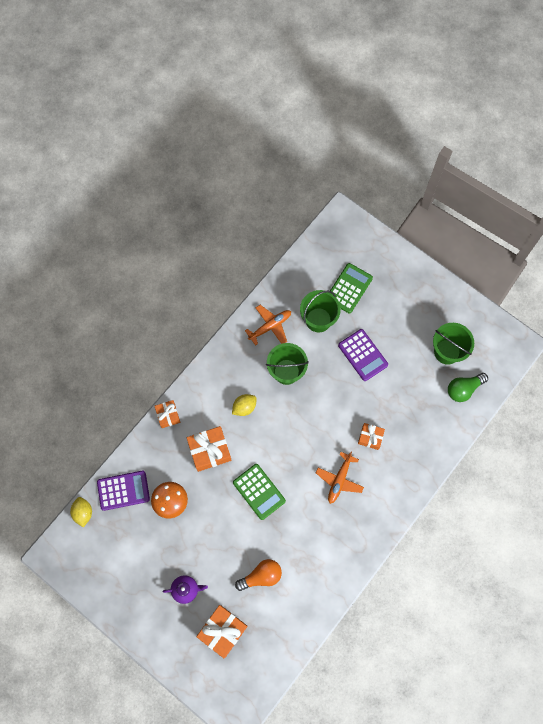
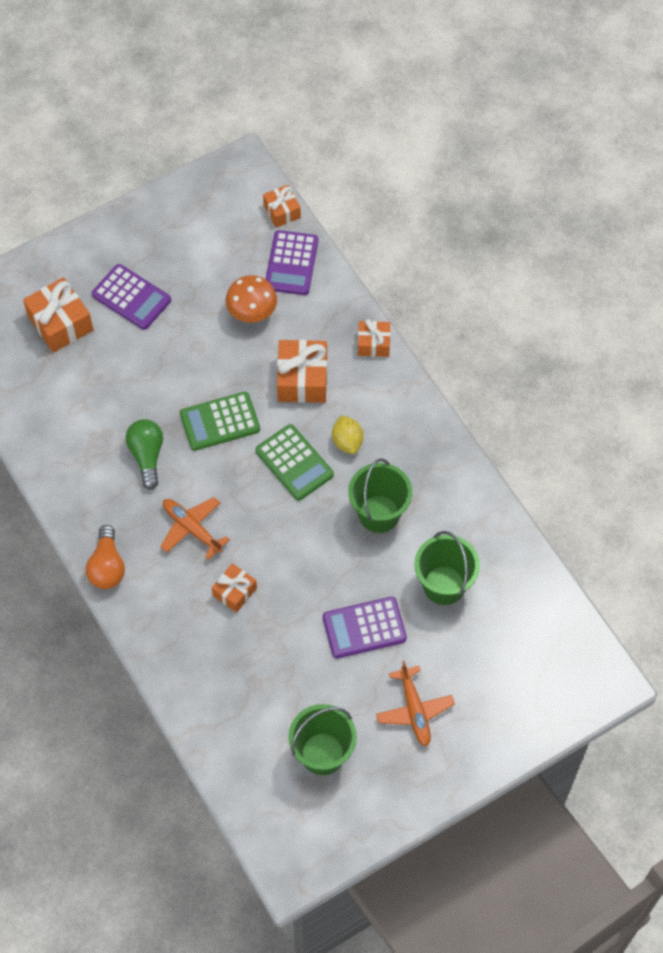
camera: 110 degrees right, 10 degrees down
yellow lemon [70,497,92,527] -> orange gift [263,185,301,228]
purple teapot [163,575,208,604] -> purple calculator [92,264,171,330]
orange light bulb [235,559,282,591] -> orange light bulb moved to [86,525,125,589]
orange plane [245,305,291,346] -> orange plane moved to [376,660,455,747]
green calculator [330,263,373,313] -> green calculator moved to [255,424,334,501]
green light bulb [448,373,488,402] -> green light bulb moved to [125,419,163,490]

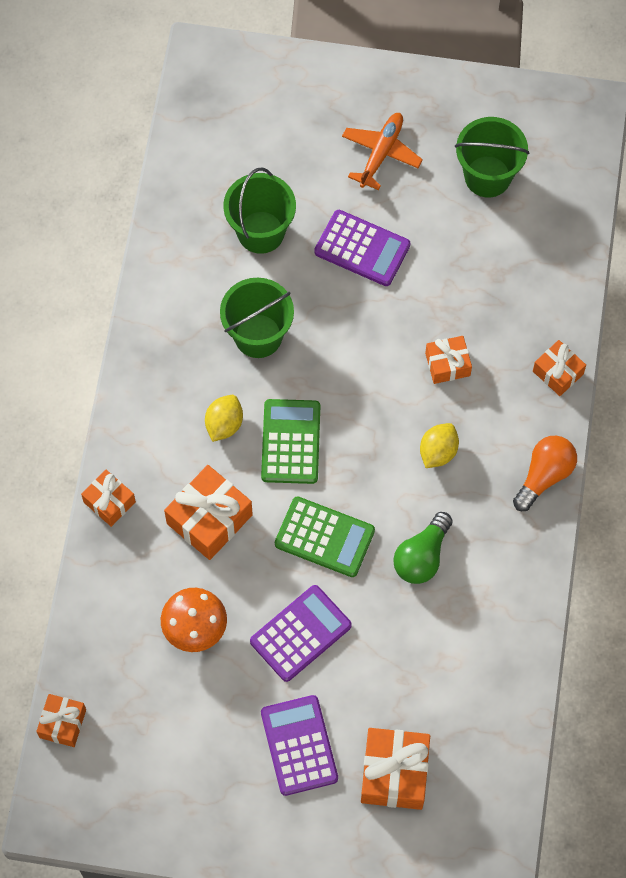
camera: 140 degrees left, 5 degrees up
orange plane [160,497,230,560] -> yellow lemon [420,423,459,468]
purple calculator [265,230,318,295] -> purple calculator moved to [250,585,352,682]
none -> orange gift [533,340,586,396]

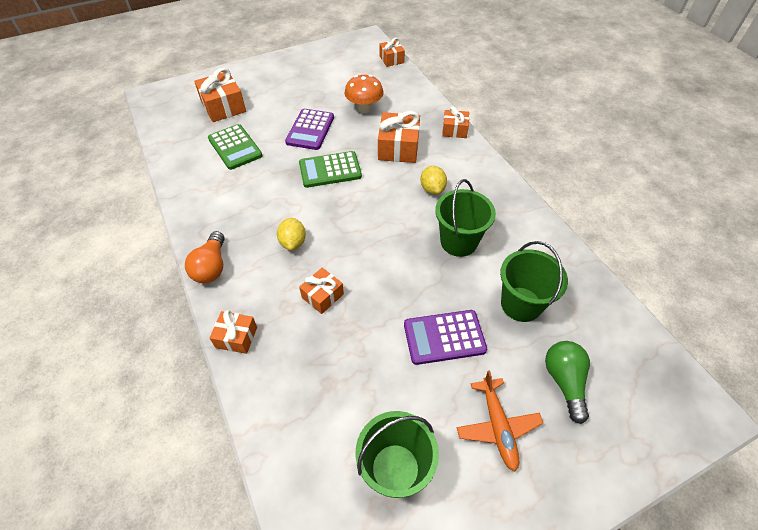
camera: 145 degrees right, 15 degrees down
green calculator [261,399,320,484] -> green calculator moved to [208,124,263,170]
purple calculator [261,695,338,796] -> none
green light bulb [393,512,453,584] -> green light bulb moved to [545,341,590,424]

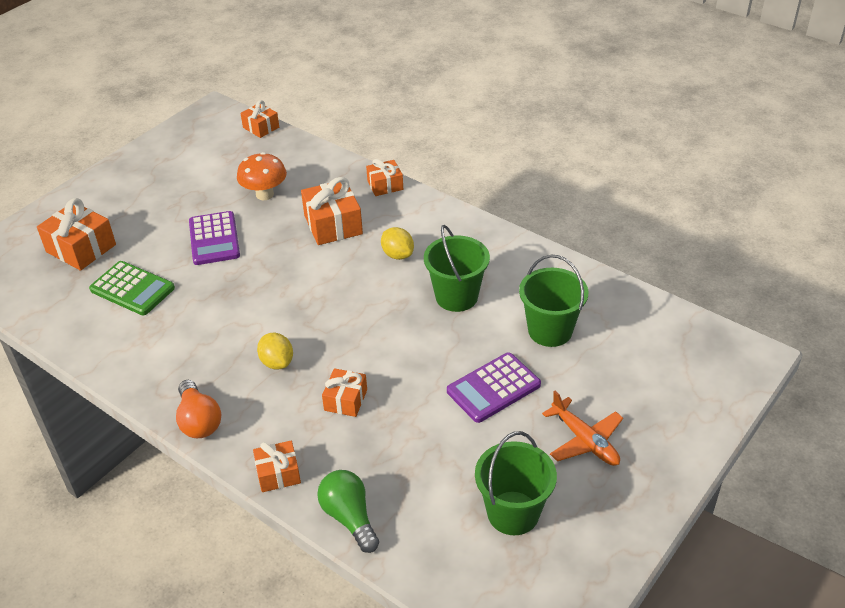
camera: 25 degrees left, 10 degrees down
green calculator [299,151,362,188] -> none
green light bulb [545,341,590,424] -> green light bulb moved to [317,470,379,553]

